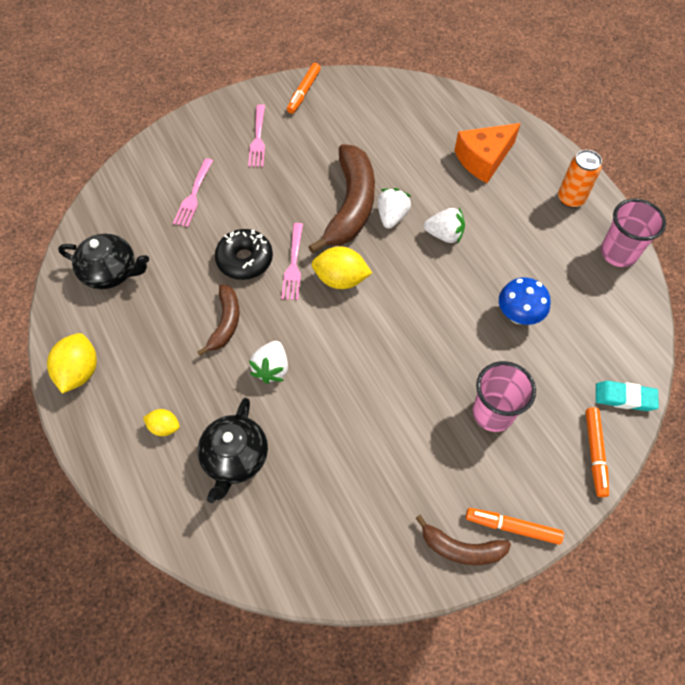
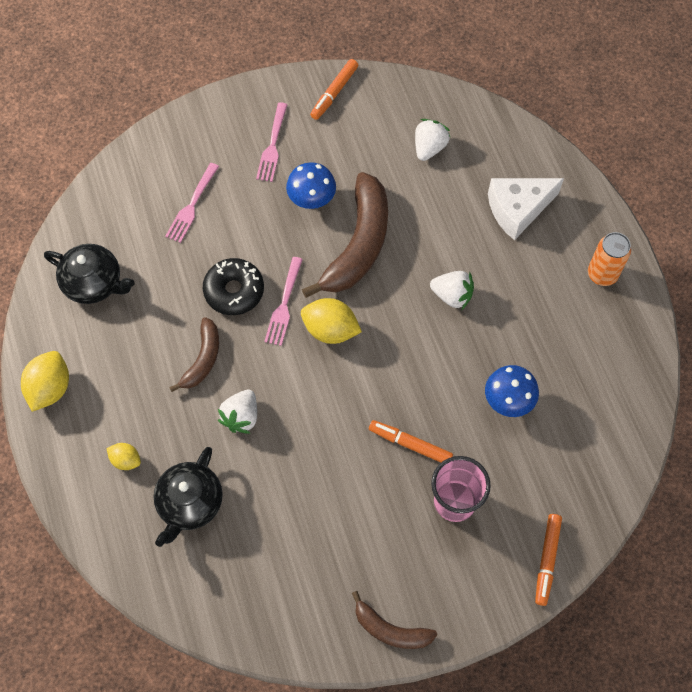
camera: 10 degrees right, 5 degrees up
white strawberry [377,188,411,229] -> white strawberry moved to [415,119,451,161]
orange cheese [454,123,521,183] -> white cheese [488,178,564,240]
orange marker [466,508,564,545] -> orange marker moved to [369,420,453,463]
turquoise eraser [596,381,659,411] -> none
pink cup [601,199,666,267] -> none
none -> blue mushroom [286,162,336,209]

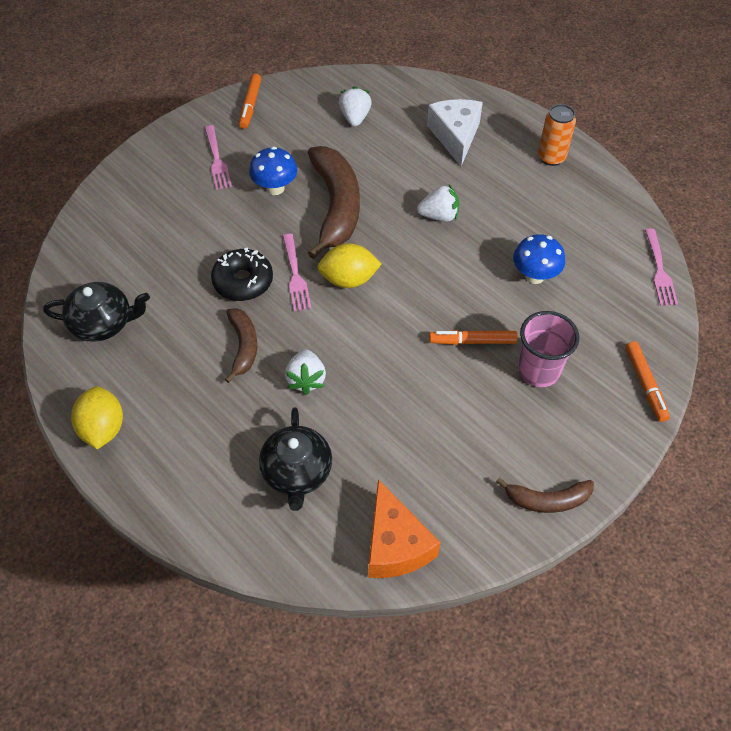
camera: 25 degrees left, 10 degrees down
yellow lemon [106,443,141,470] -> none
pink fork [165,163,219,243] -> pink fork moved to [645,229,678,306]
white cheese [488,178,564,240] -> white cheese turned 135 degrees clockwise [427,99,483,166]
none -> orange cheese [368,480,441,578]

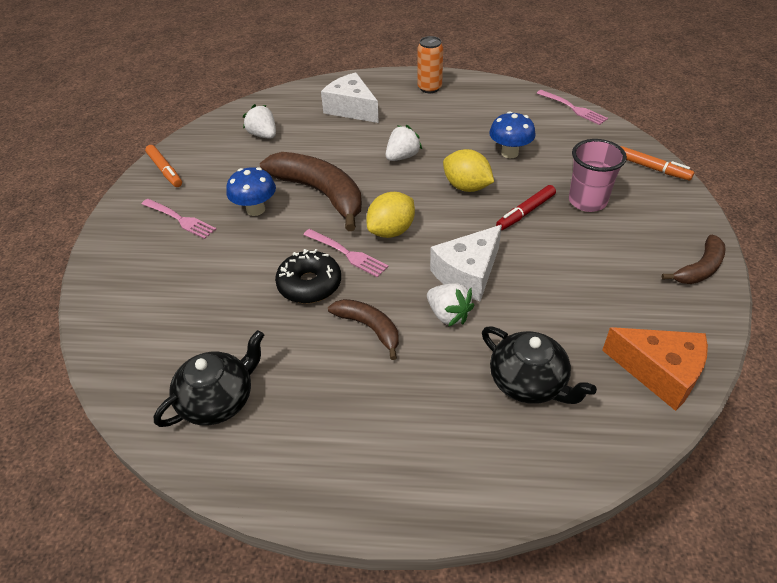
camera: 40 degrees left, 10 degrees down
yellow lemon [71,386,123,449] -> yellow lemon moved to [443,149,494,192]
orange marker [429,330,518,345] -> red marker [496,185,556,230]
none -> white cheese [430,225,502,301]

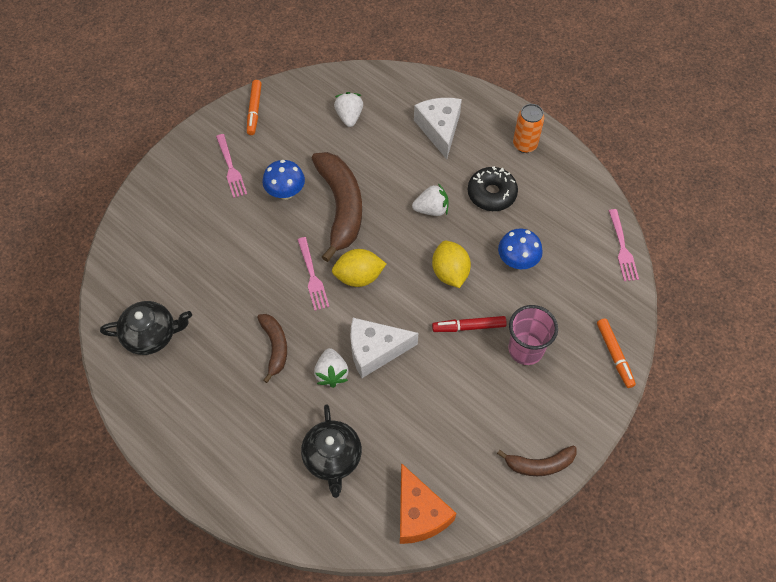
camera: 35 degrees right, 15 degrees up
black donut [275,249,341,304] -> black donut moved to [468,166,518,211]

